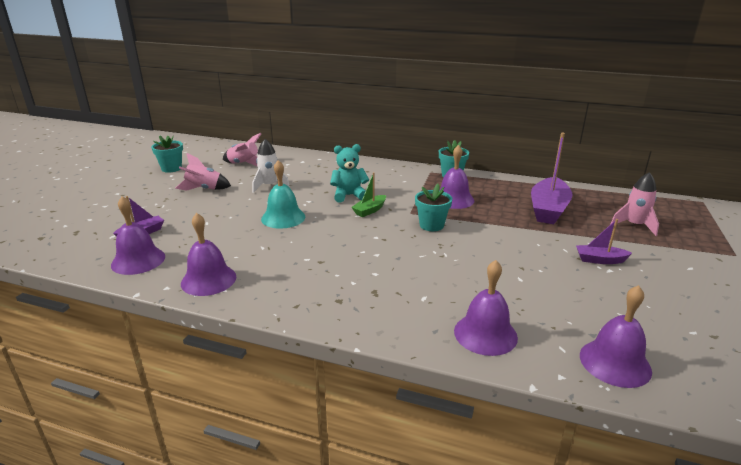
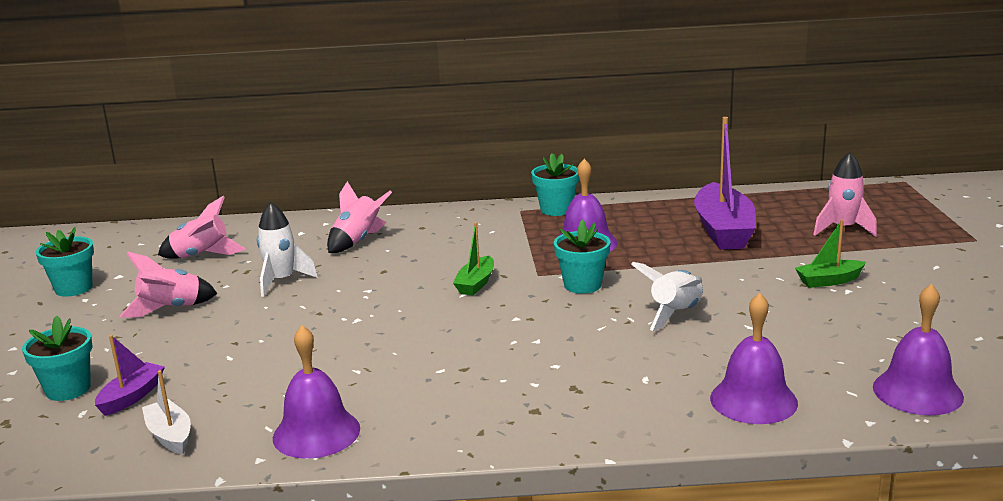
camera: 20 degrees left, 5 degrees down
purple bell [111,196,165,275] -> white boat [142,370,191,454]
turquoise bell [261,160,306,229] -> none
turquoise teddy bear [330,144,369,203] -> none
purple boat [576,219,632,264] -> green boat [795,220,866,288]
none -> turquoise flower pot [22,316,93,401]
none -> pink rocket [327,181,392,253]
none -> white rocket [631,262,703,331]

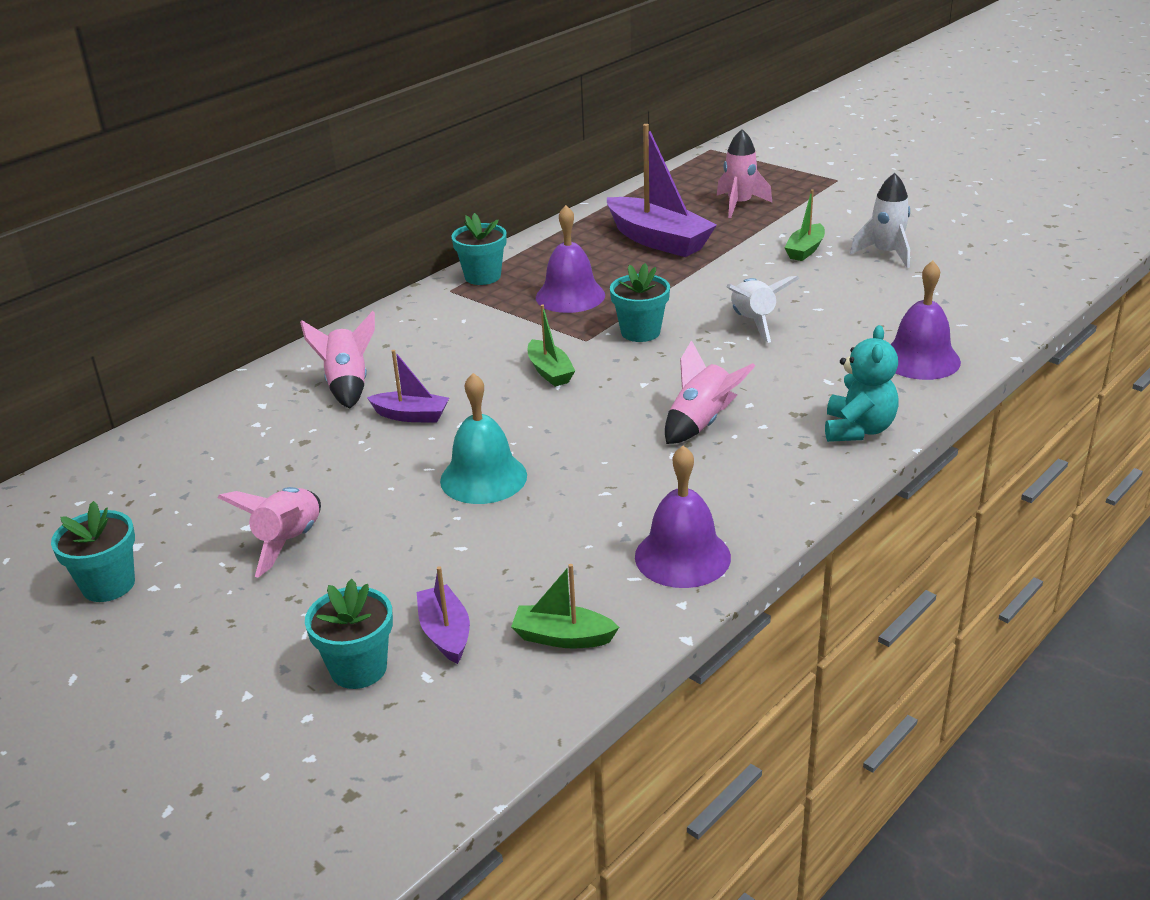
camera: 45 degrees left, 10 degrees up
white boat [142,370,191,454] -> green boat [511,564,619,649]
pink rocket [158,196,246,259] -> pink rocket moved to [665,340,755,444]
white rocket [257,202,318,297] -> white rocket moved to [850,173,910,268]
purple bell [873,284,964,415] -> none
none -> purple boat [367,350,449,423]
none -> turquoise bell [440,373,527,504]
none -> turquoise teddy bear [825,325,899,442]

